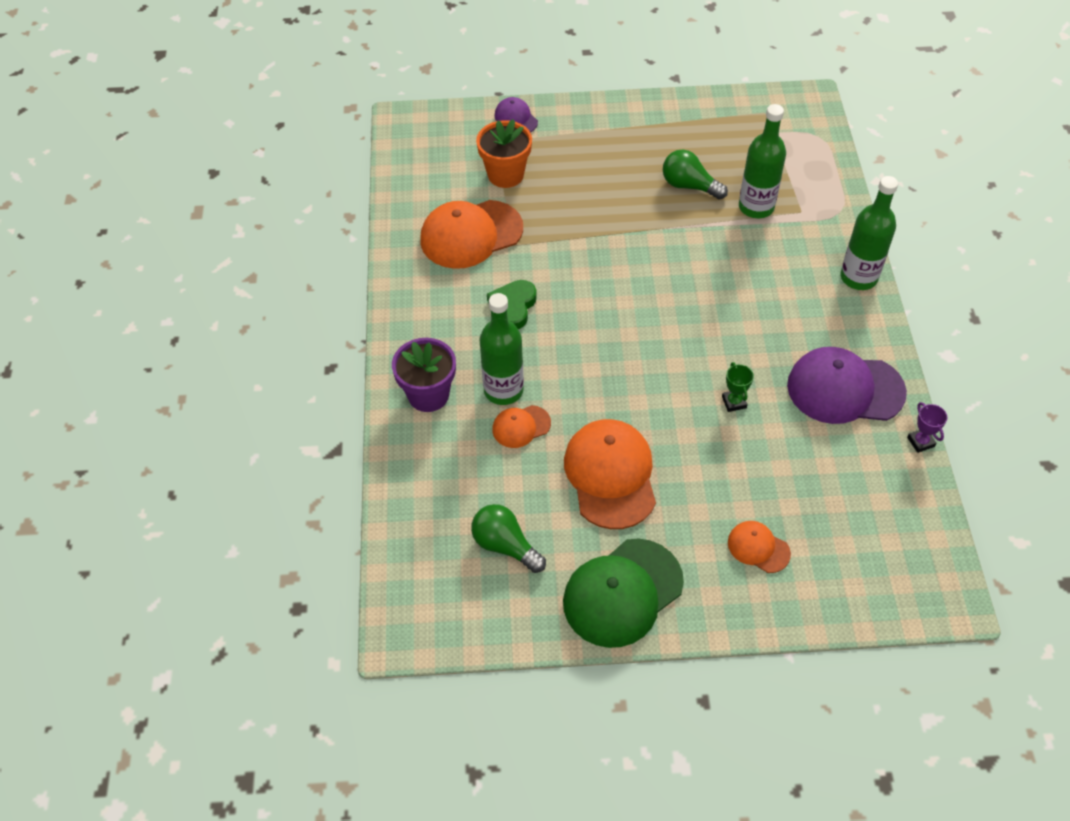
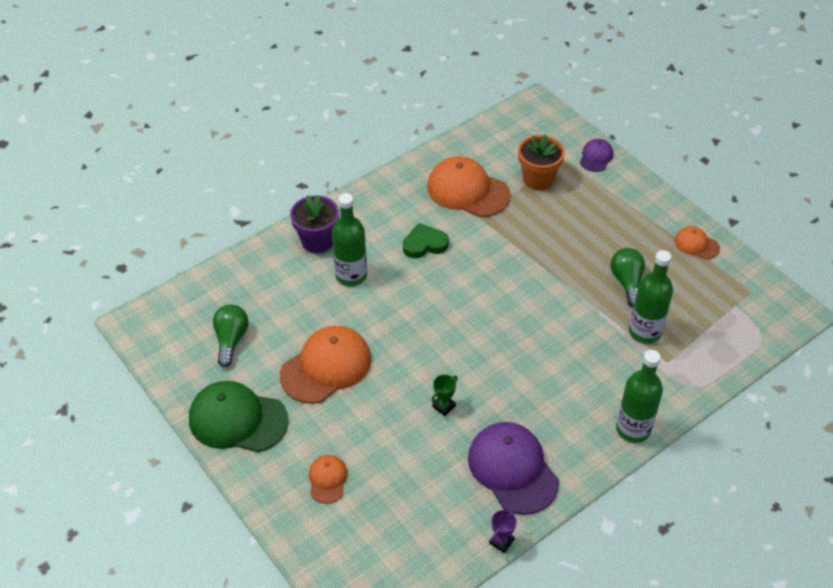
camera: 55 degrees right, 5 degrees down
orange cap [492,405,551,448] -> orange cap moved to [675,226,720,259]

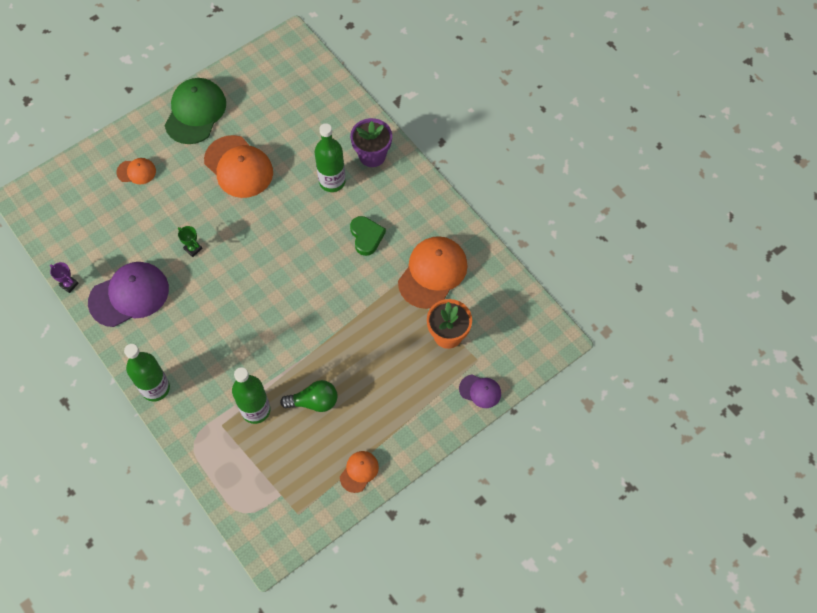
camera: 90 degrees right, 15 degrees up
green light bulb [213,304,249,367] -> none

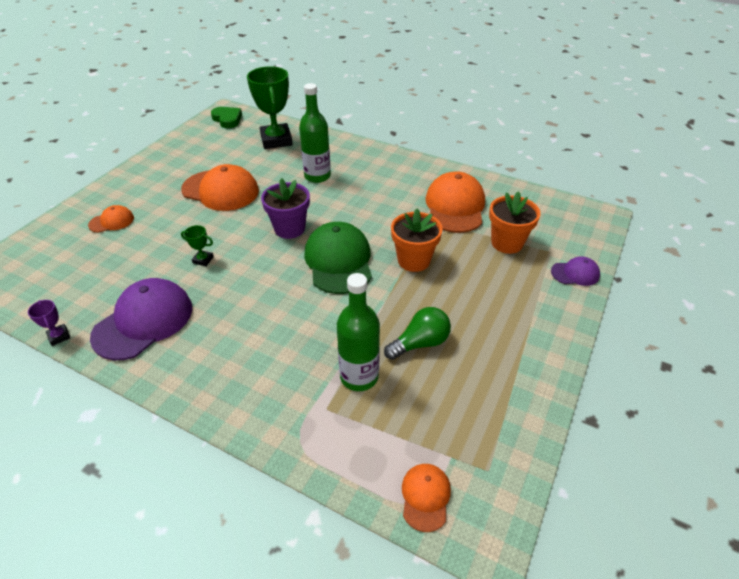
camera: 25 degrees left, 20 degrees down
purple trophy [50,262,79,293] -> purple trophy turned 45 degrees clockwise [28,300,70,346]
green bottle [124,344,170,401] -> none
green cap [165,78,226,144] -> green cap moved to [304,222,372,294]
orange cap [340,451,379,493] -> orange cap moved to [402,464,451,532]
purple flower pot [350,118,392,167] -> purple flower pot moved to [261,178,310,239]
green heart [350,216,386,256] -> green heart moved to [211,107,242,128]
none -> green trophy [247,66,293,149]
none -> orange flower pot [391,209,443,272]

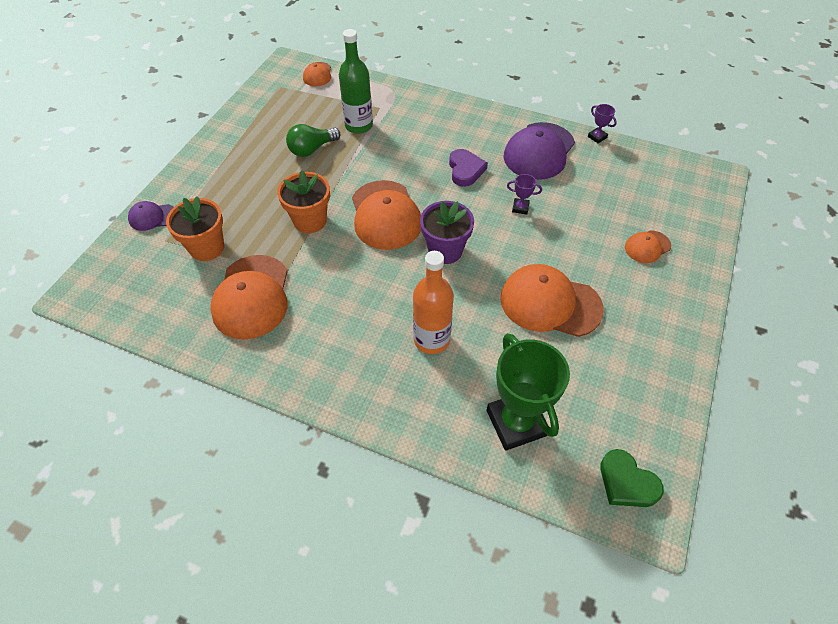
camera: 175 degrees right, 10 degrees up
green trophy [181,225,214,266] -> purple trophy [507,174,542,215]
green bottle [299,83,331,183] -> orange bottle [413,251,454,354]
green cap [304,222,372,294] -> orange cap [352,180,421,250]
none -> purple heart [449,149,488,187]

